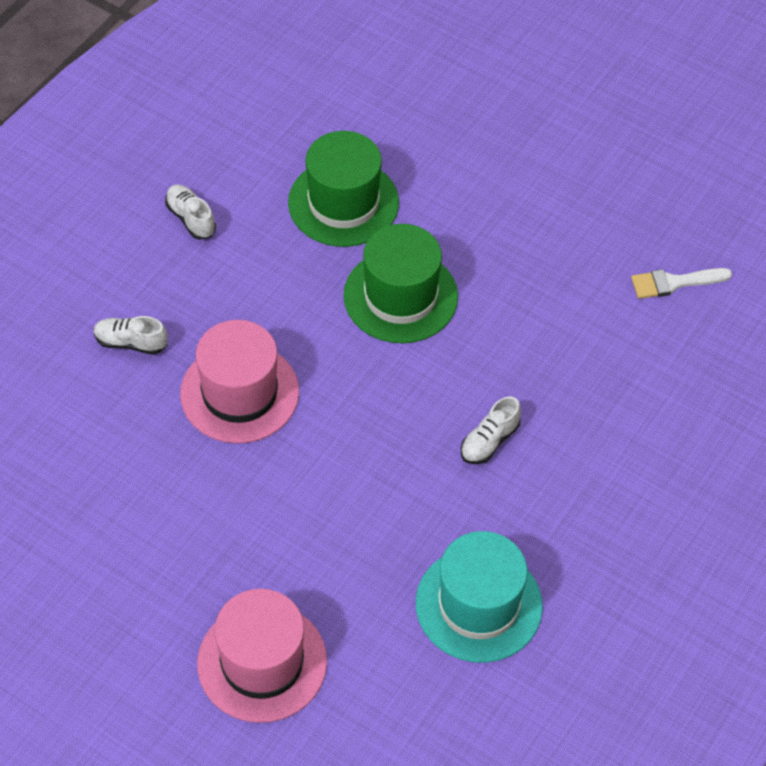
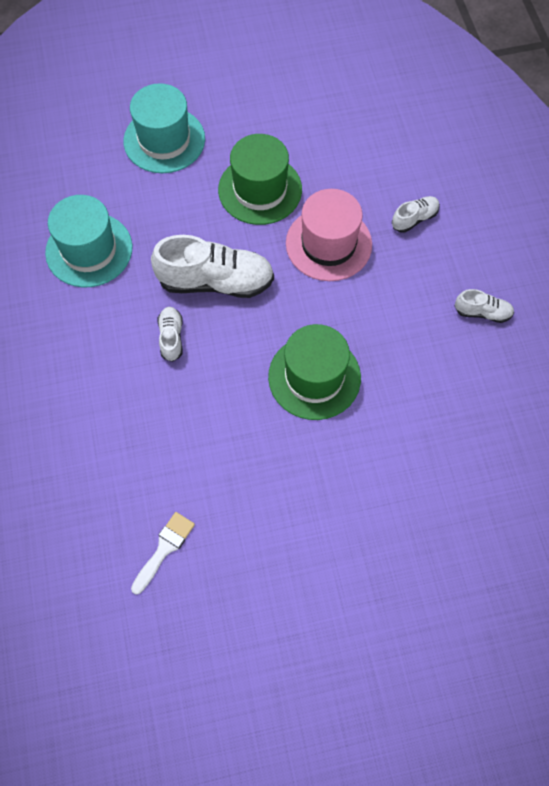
camera: 135 degrees right, 10 degrees up
pink hat [197,589,327,723] -> turquoise hat [123,83,205,173]
green hat [288,131,399,247] -> green hat moved to [218,134,302,225]
none -> white shoe [151,235,274,298]

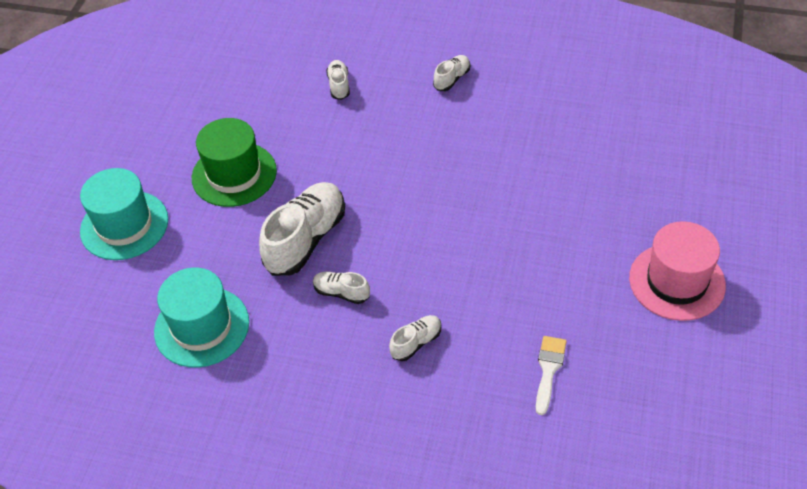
camera: 60 degrees left, 15 degrees down
white brush [131,512,195,595] -> white brush turned 45 degrees clockwise [536,336,567,415]
green hat [268,324,361,420] -> none
pink hat [286,189,372,281] -> pink hat moved to [629,221,726,321]
none -> white shoe [389,315,441,361]

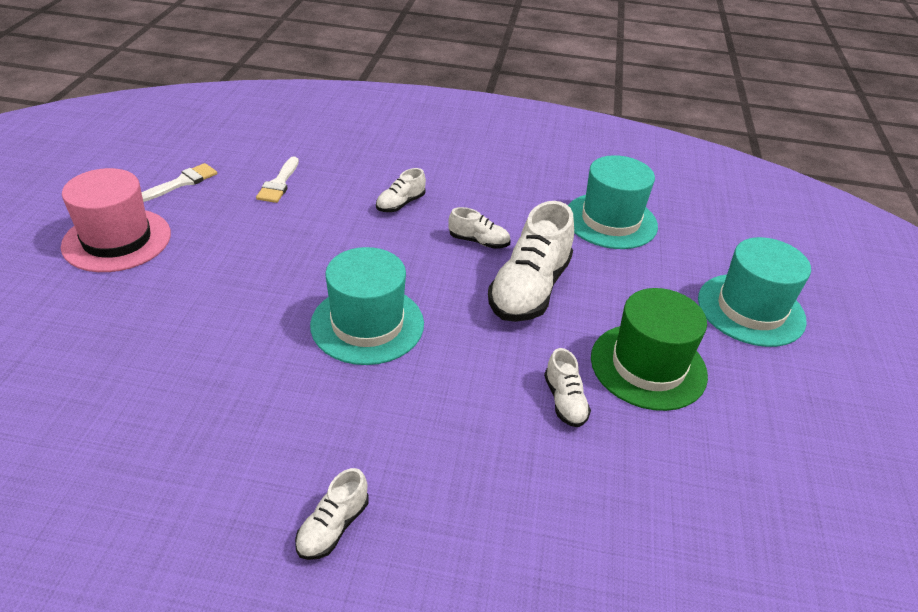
camera: 170 degrees right, 10 degrees down
white shoe [326,60,350,100] -> white shoe moved to [544,348,591,427]
none -> white brush [141,163,217,202]
none -> turquoise hat [310,247,424,365]

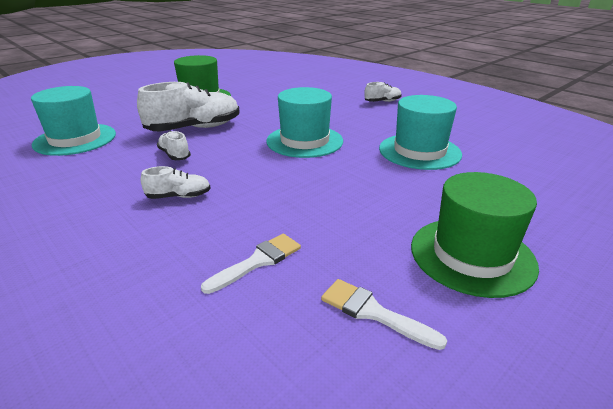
camera: 140 degrees left, 10 degrees down
pink hat [61,168,171,272] -> green hat [411,172,539,298]
white brush [141,163,217,202] -> white brush turned 45 degrees clockwise [321,279,447,350]
white shoe [544,348,591,427] -> none
turquoise hat [698,237,811,347] -> turquoise hat moved to [379,95,462,170]

